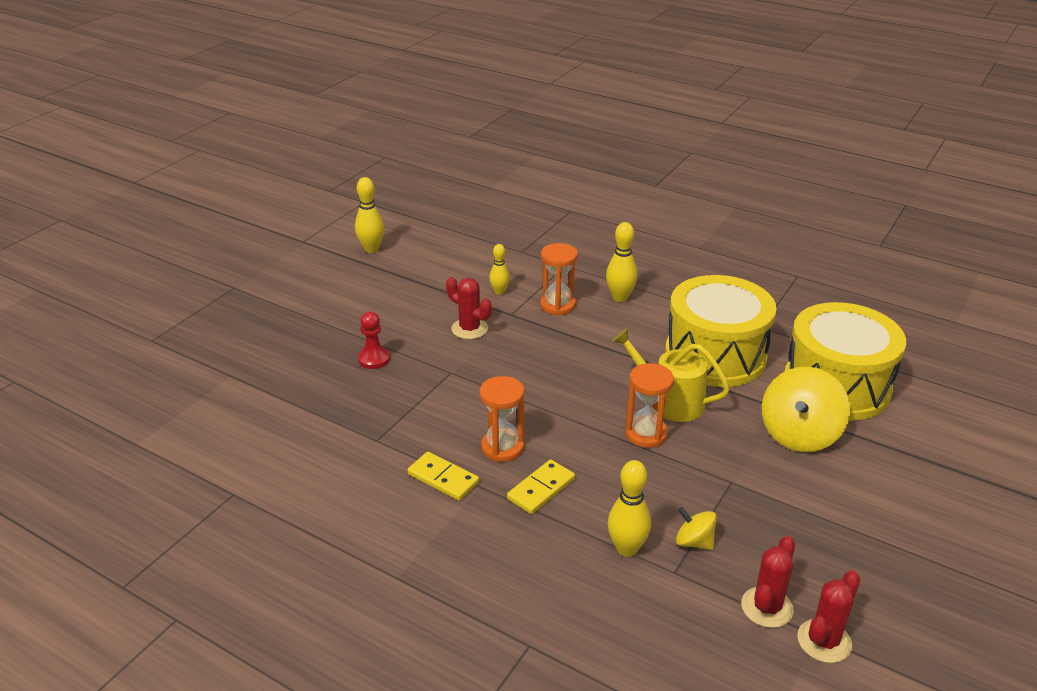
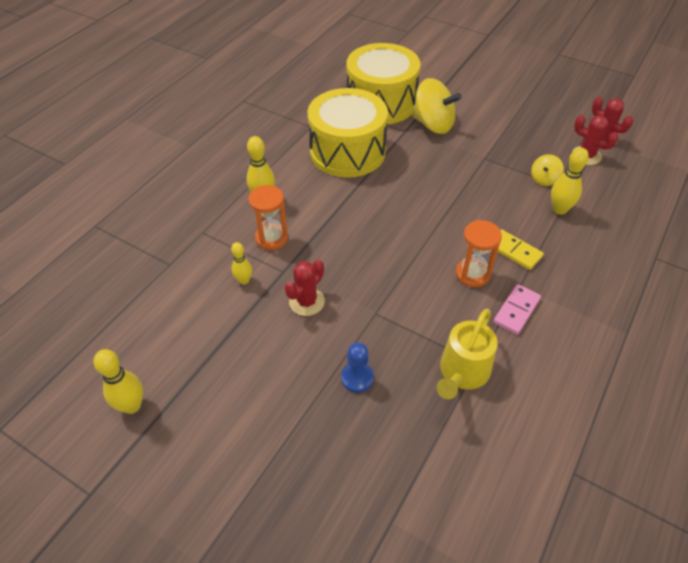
camera: 90 degrees left, 15 degrees up
red pawn [358,311,390,369] -> blue pawn [341,342,374,393]
yellow domino [408,452,479,501] -> pink domino [493,284,541,335]
yellow watering can [612,328,730,422] -> yellow watering can moved to [437,309,498,399]
orange hourglass [625,363,674,448] -> none

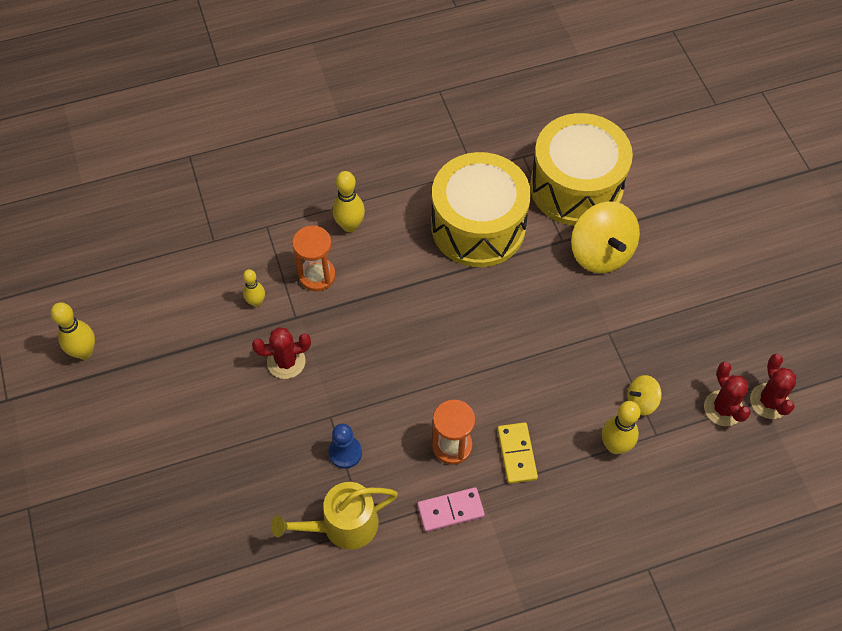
camera: 40 degrees right, 10 degrees up
blue pawn [341,342,374,393] -> blue pawn moved to [328,424,362,469]

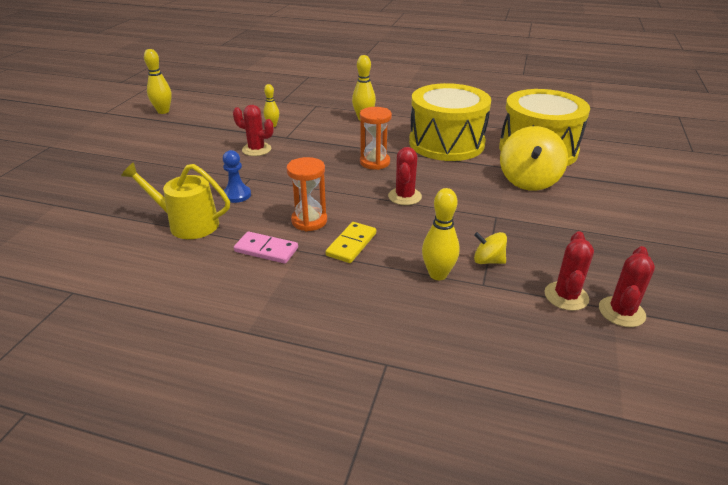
camera: 35 degrees right, 25 degrees down
orange hourglass [292,225,336,291] -> orange hourglass moved to [360,107,392,170]
none -> red cactus [388,147,422,205]

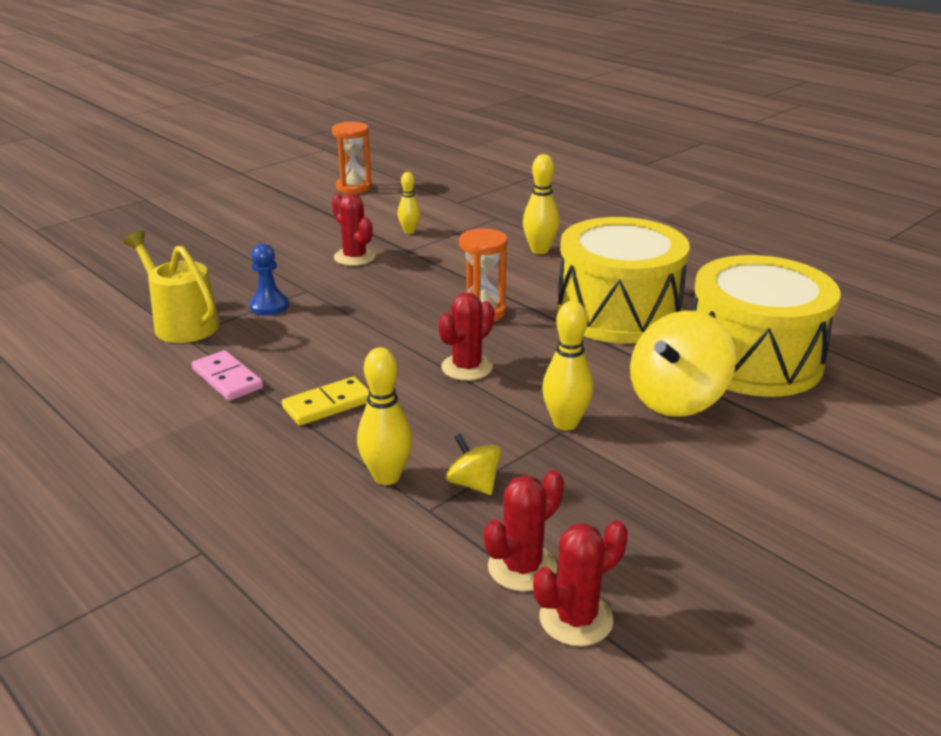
camera: 30 degrees right, 5 degrees down
yellow bowling pin [144,49,172,114] -> yellow bowling pin moved to [542,301,593,430]
orange hourglass [286,157,327,231] -> orange hourglass moved to [332,122,372,194]

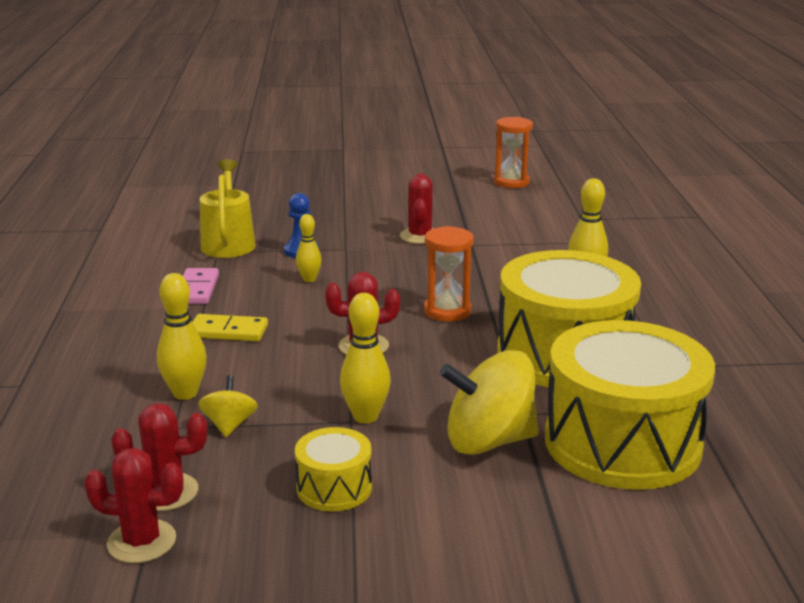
camera: 40 degrees right, 5 degrees down
yellow bowling pin [398,172,420,234] -> yellow bowling pin moved to [296,214,322,282]
none -> yellow drum [295,427,372,511]

